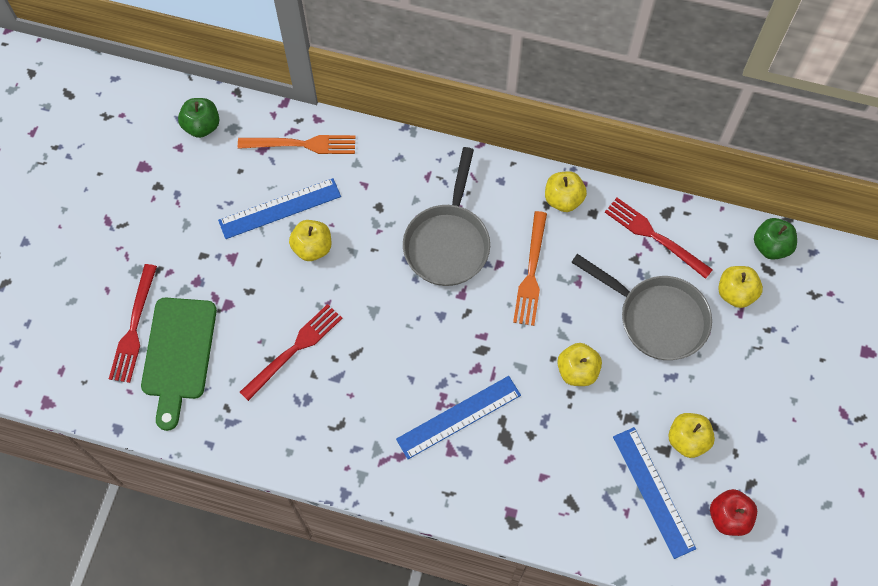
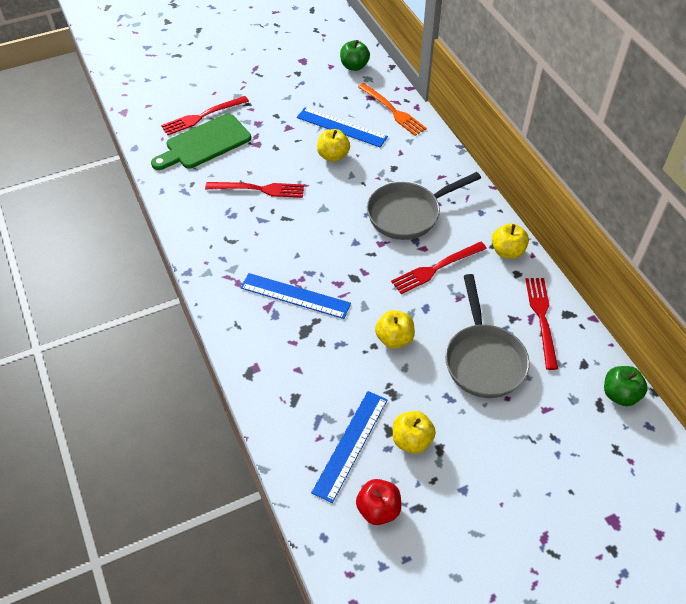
camera: 50 degrees right, 15 degrees down
orange fork [513,211,547,326] -> red fork [391,242,487,294]
yellow apple [718,266,763,308] -> none

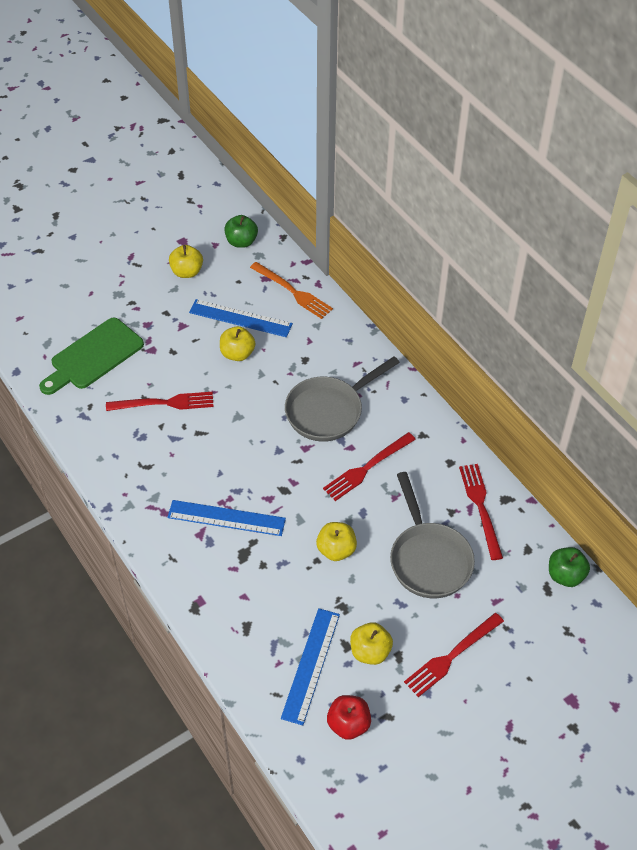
camera: 10 degrees left, 0 degrees up
red fork [161,96,249,135] -> red fork moved to [404,613,504,697]
yellow apple [492,223,529,259] -> yellow apple moved to [169,245,203,278]

